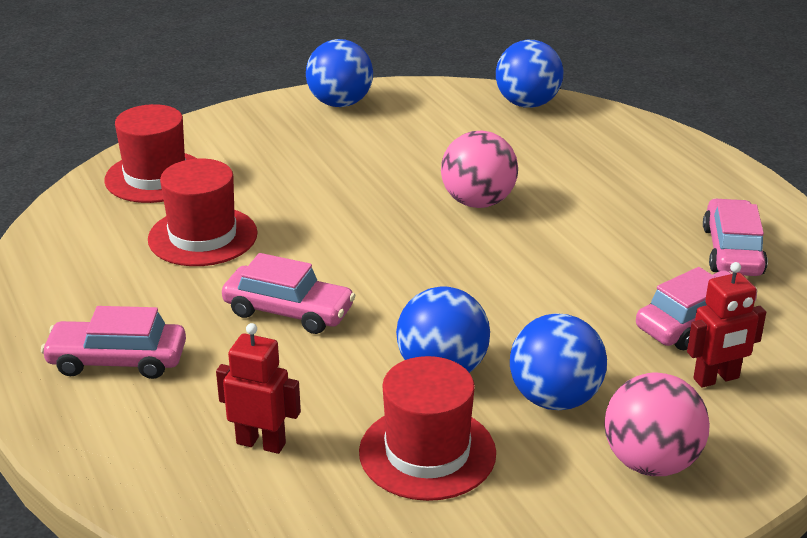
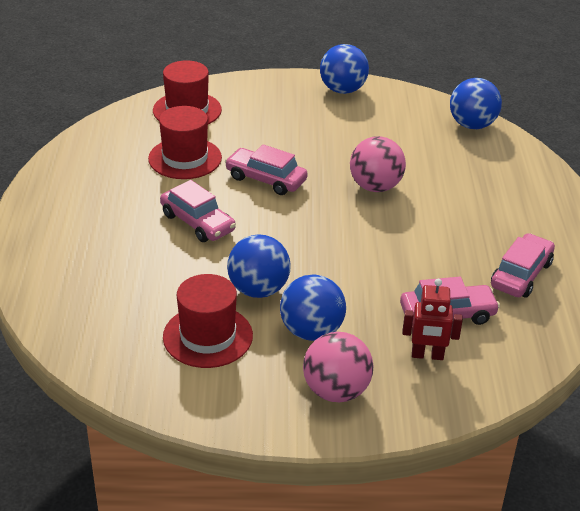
camera: 25 degrees right, 5 degrees up
pink car [41,306,186,379] -> pink car moved to [225,144,308,195]
red robot [216,323,301,454] -> none

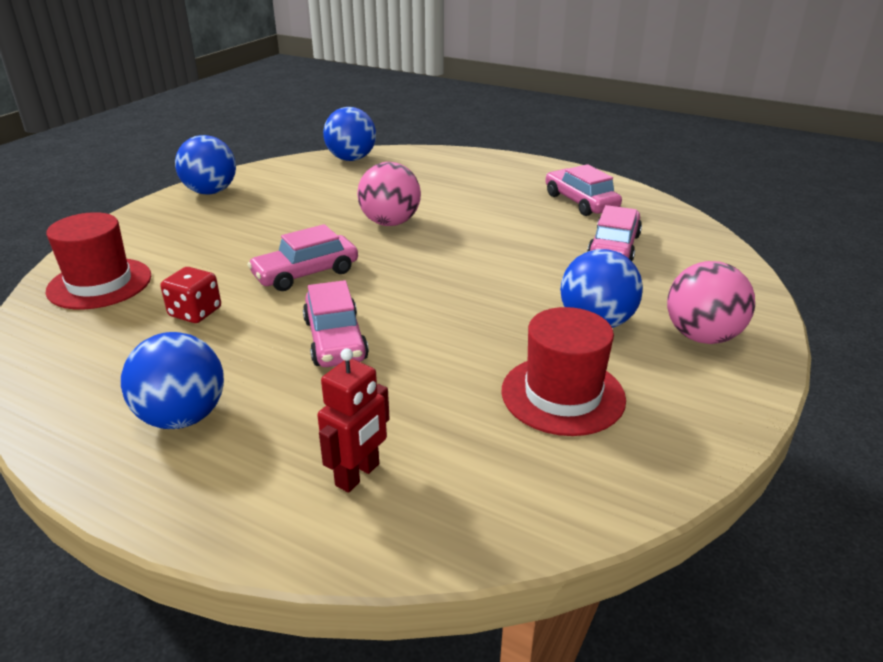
camera: 60 degrees left, 5 degrees down
red hat [148,106,222,179] -> red dice [160,267,221,323]
pink car [160,180,236,242] -> pink car turned 90 degrees clockwise [303,280,369,367]
blue ball [227,234,291,298] -> blue ball moved to [121,332,224,429]
red robot [402,279,463,360] -> red robot moved to [317,348,390,493]

